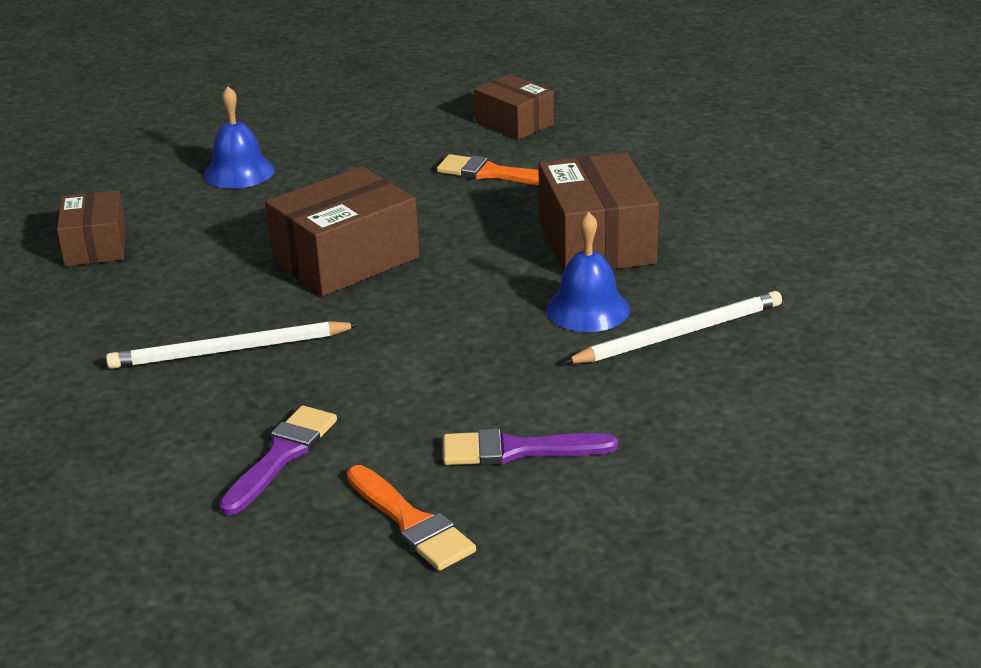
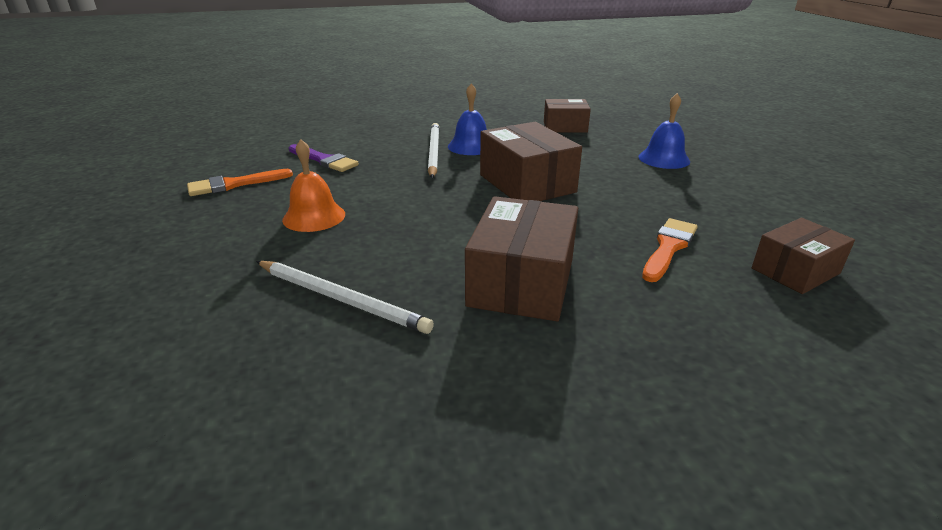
camera: 100 degrees right, 0 degrees up
purple brush [443,429,618,465] -> none
brown box [538,153,659,272] -> brown box turned 75 degrees counterclockwise [465,196,578,321]
blue bell [546,212,630,332] -> blue bell moved to [448,83,487,155]
white pencil [563,291,782,364] -> white pencil turned 45 degrees counterclockwise [256,261,434,334]
none -> orange bell [282,139,345,232]

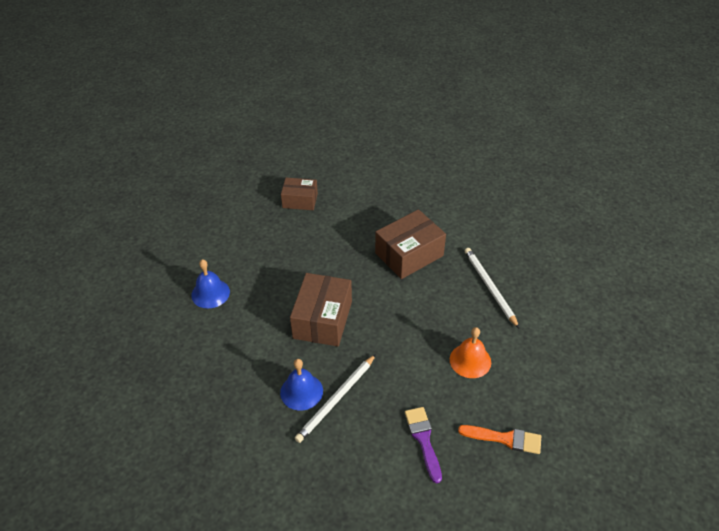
camera: 140 degrees left, 15 degrees up
brown box [544,99,591,133] -> none
orange brush [642,218,698,282] -> none

